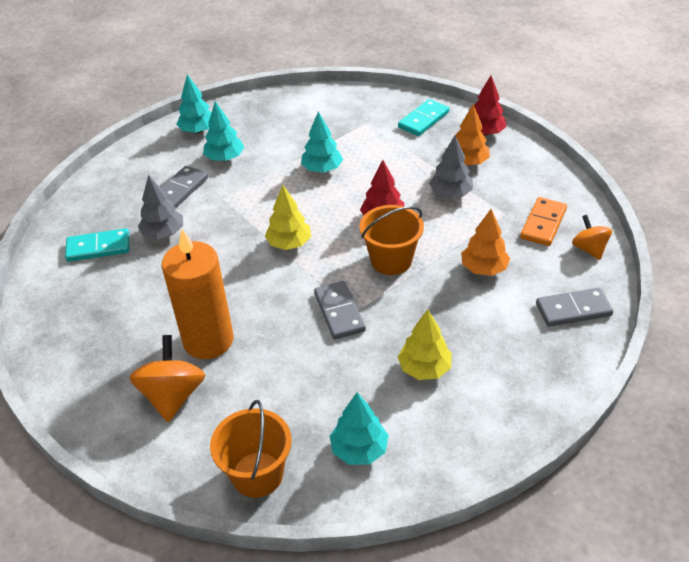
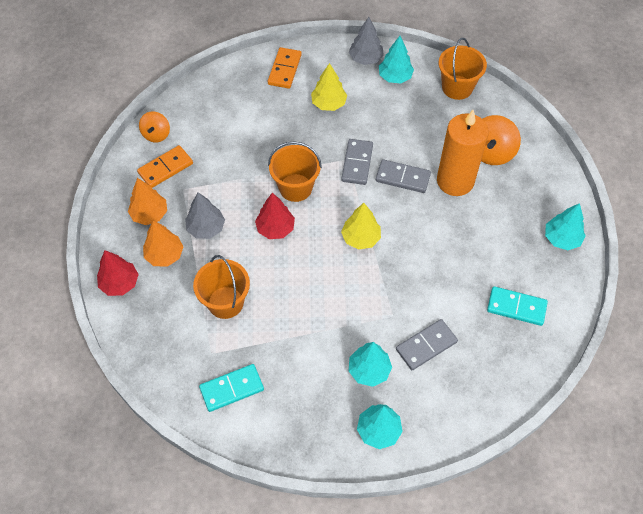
camera: 155 degrees left, 15 degrees up
grey tree [138,175,183,239] -> grey tree moved to [349,17,384,65]
turquoise tree [301,111,343,173] -> turquoise tree moved to [545,203,585,250]
turquoise domino [398,99,449,136] -> turquoise domino moved to [199,364,264,412]
orange tree [461,209,510,276] -> orange tree moved to [128,178,167,225]
grey domino [536,288,613,327] -> grey domino moved to [376,159,431,193]
none -> orange bucket [193,255,250,319]
none -> orange domino [268,47,302,89]

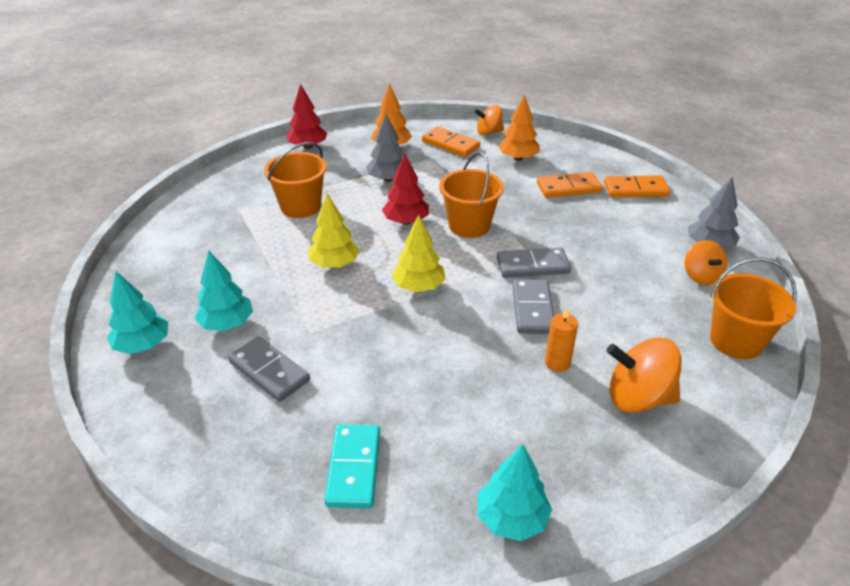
camera: 75 degrees right, 20 degrees down
orange tree [143,220,184,267] -> orange tree moved to [498,94,540,161]
turquoise domino [199,364,264,412] -> none
yellow tree [311,63,347,111] -> yellow tree moved to [308,193,360,268]
turquoise tree [379,36,414,84] -> orange spinning top [685,240,727,285]
orange candle [437,110,489,196] -> orange candle [545,307,578,372], size x0.43
none -> orange domino [537,172,603,198]

